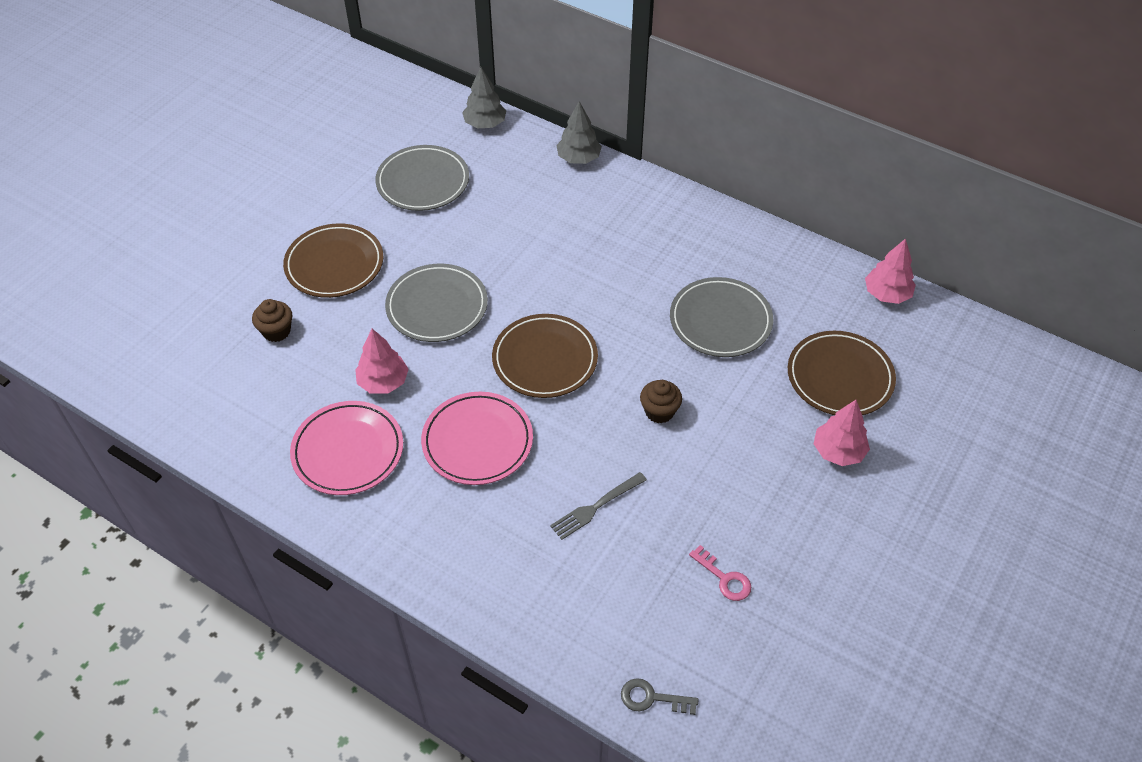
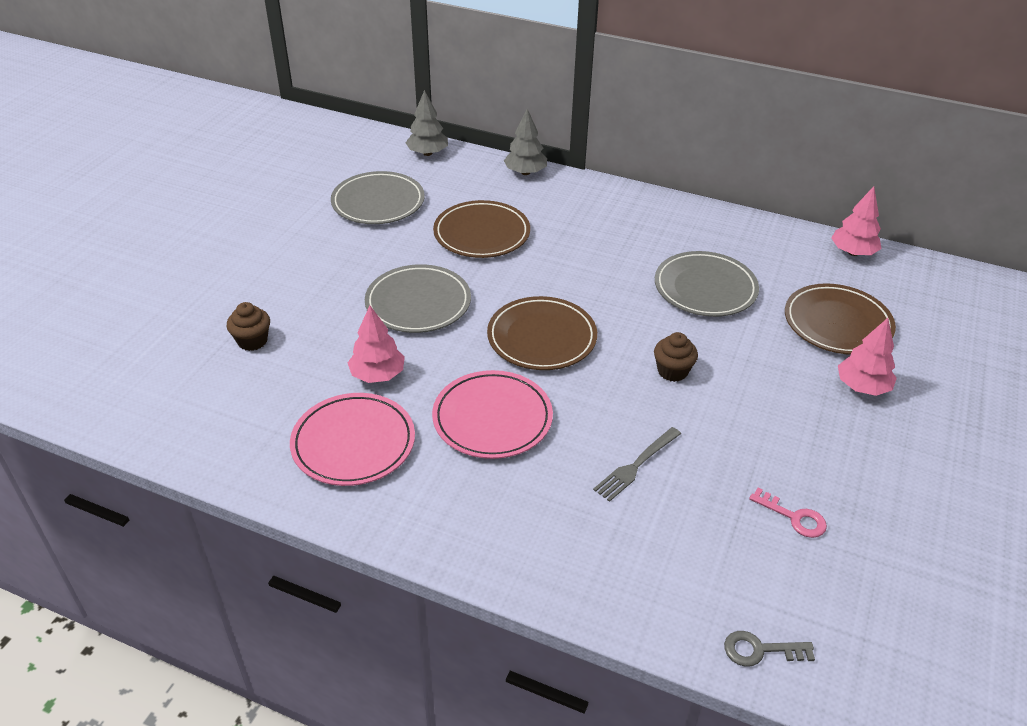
camera: 10 degrees left, 10 degrees down
brown plate [283,223,383,298] -> brown plate moved to [433,200,530,258]

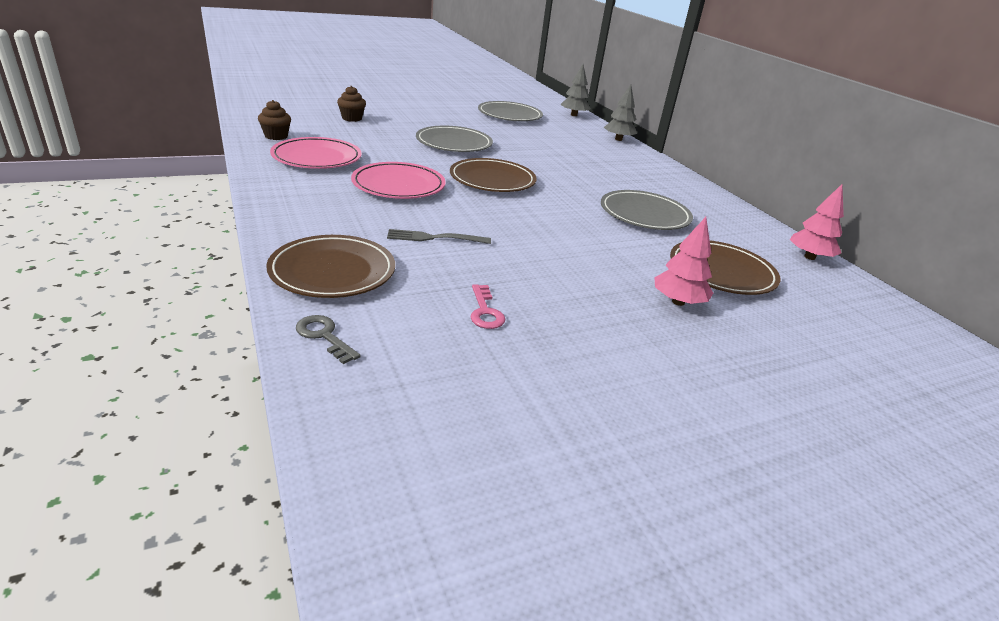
camera: 40 degrees right, 10 degrees down
pink tree [348,305,405,383] -> none
brown plate [433,200,530,258] -> brown plate moved to [267,235,395,298]
brown cupcake [654,332,698,382] -> brown cupcake moved to [258,100,291,140]

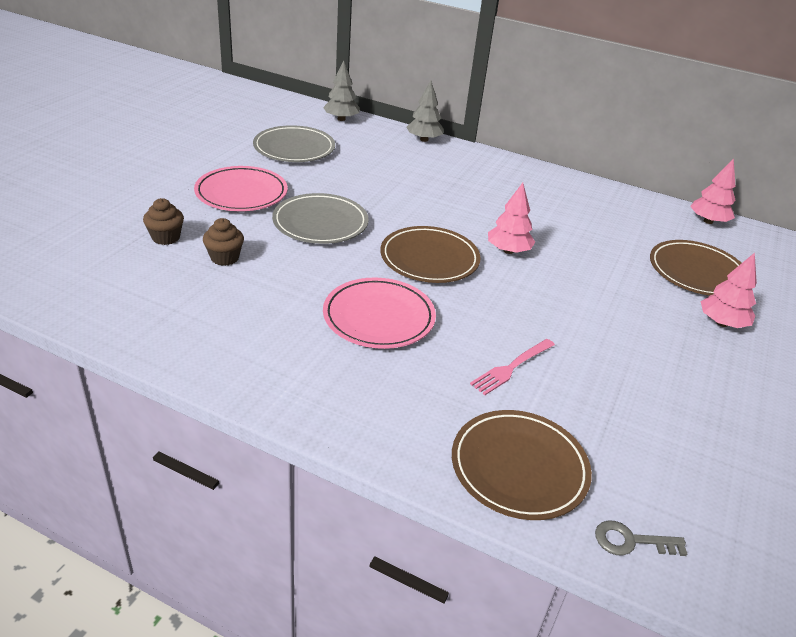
camera: 40 degrees left, 5 degrees up
brown cupcake [258,100,291,140] -> brown cupcake moved to [203,218,244,266]
pink plate [270,137,362,169] -> pink plate moved to [194,166,288,211]
grey fork [387,229,491,244] -> pink fork [470,339,555,395]
pink key [470,284,505,329] -> none
grey plate [601,190,693,230] -> none
none -> pink tree [488,183,535,254]

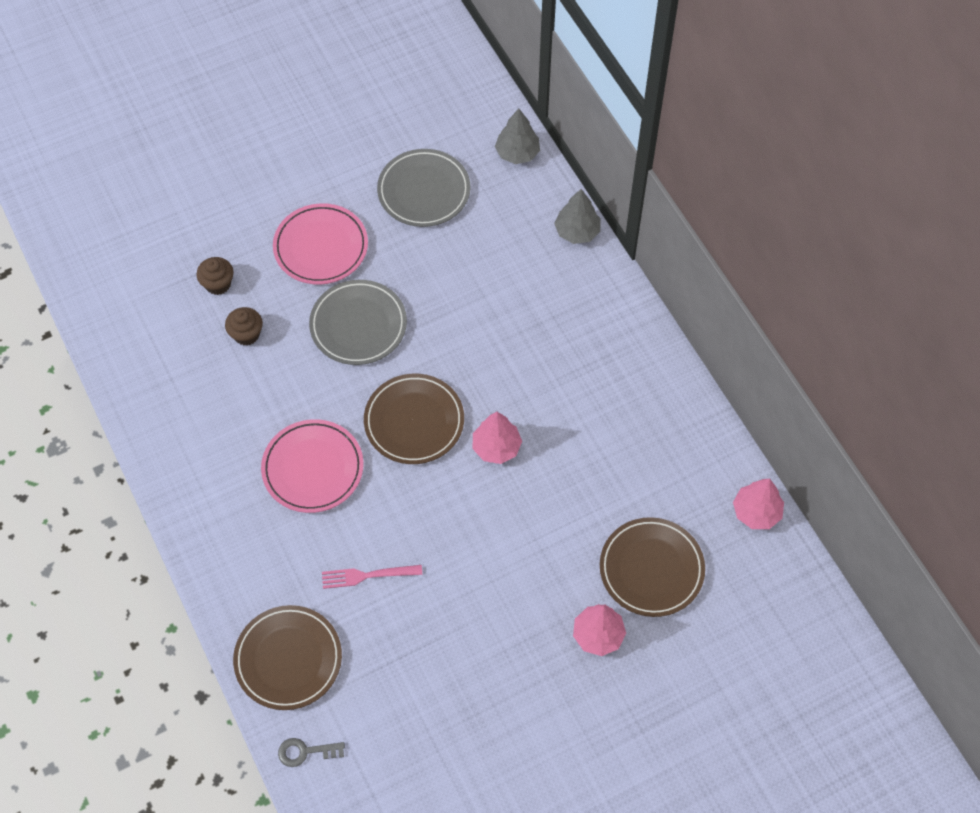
camera: 40 degrees right, 25 degrees up
grey key [595,520,687,556] -> grey key turned 45 degrees counterclockwise [278,738,345,767]

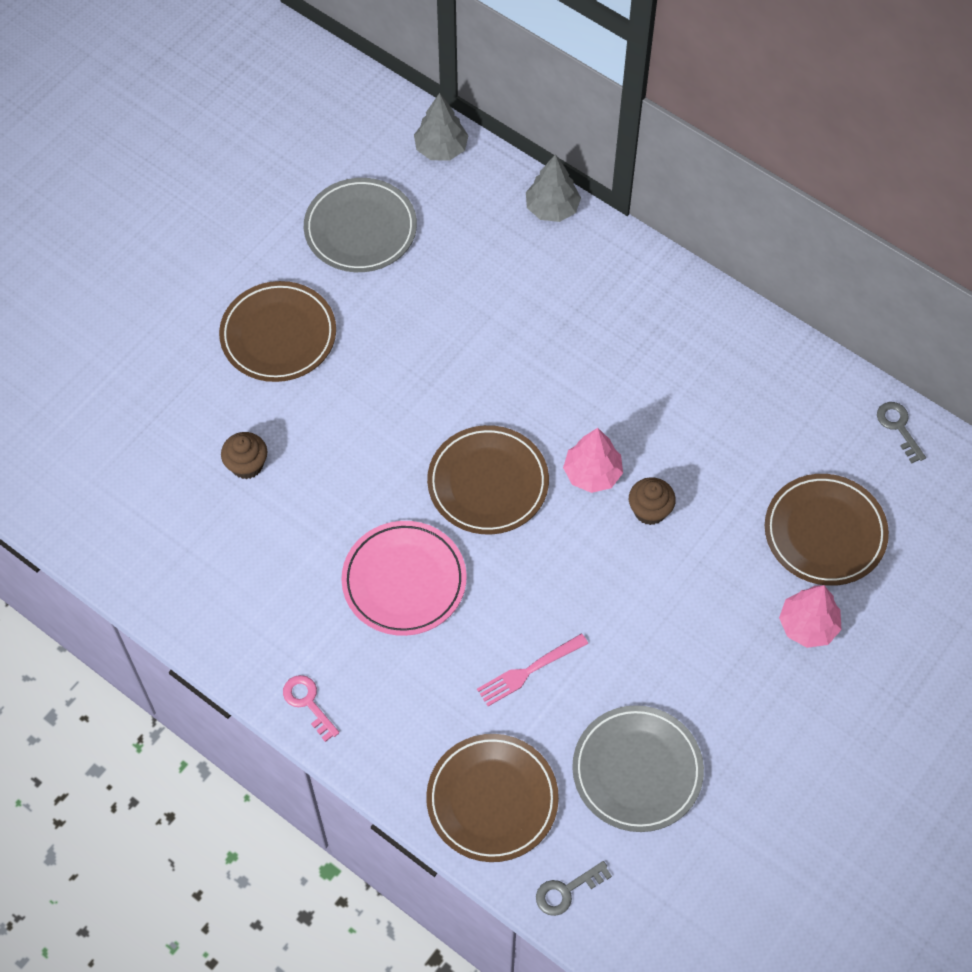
camera: 25 degrees left, 0 degrees up
brown cupcake [196,257,234,295] -> brown cupcake moved to [629,477,676,525]
pink plate [273,203,368,285] -> brown plate [219,281,336,382]
grey plate [309,280,407,365] -> grey plate moved to [572,705,704,832]
pink tree [733,479,784,529] -> grey key [877,402,926,463]
none -> pink key [283,675,339,742]

